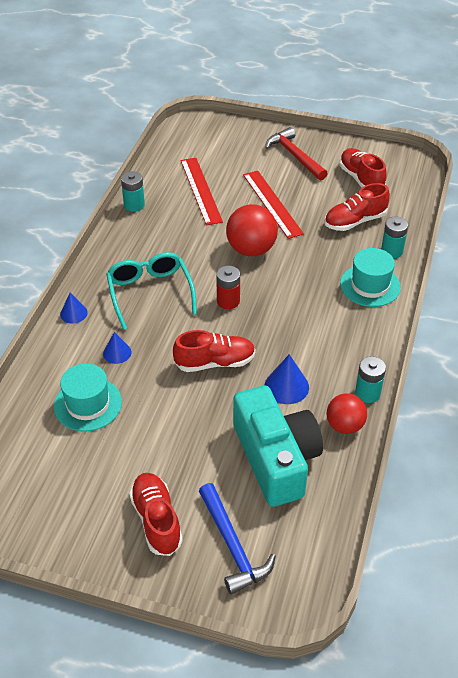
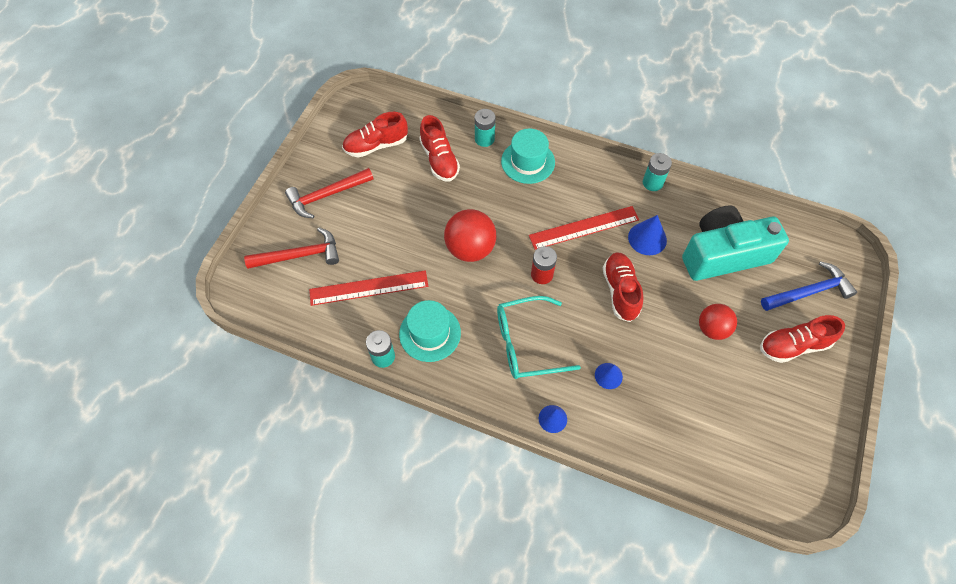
camera: 85 degrees left, 15 degrees up
turquoise hat [54,363,122,432] -> turquoise hat moved to [399,300,461,362]
red ruler [243,171,304,239] -> red ruler moved to [529,206,639,250]
red ball [326,393,367,434] -> red ball moved to [699,304,737,340]
none -> red hammer [244,227,339,269]

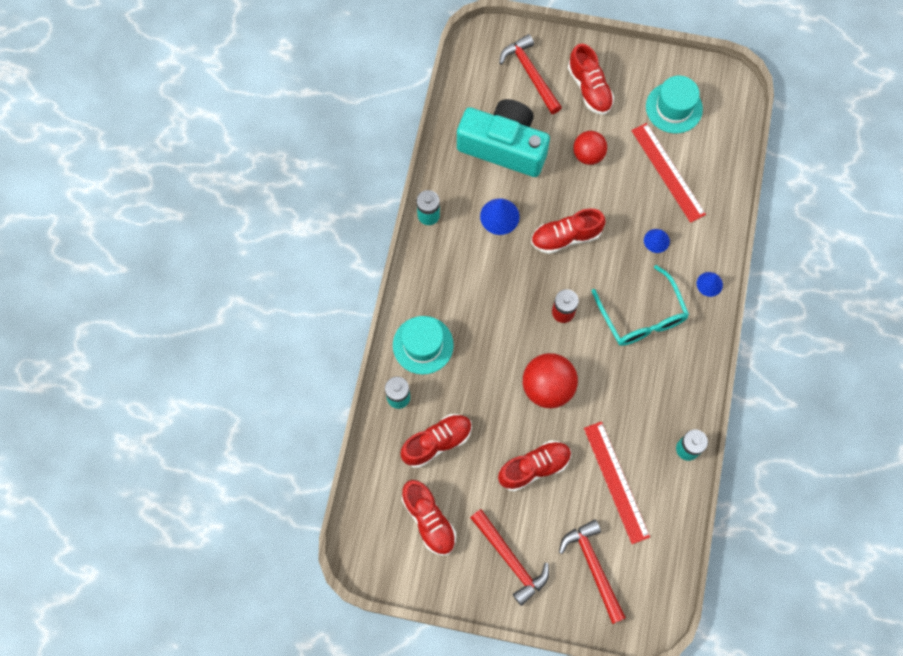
camera: 100 degrees left, 10 degrees up
turquoise hat [399,300,461,362] -> turquoise hat moved to [646,76,703,133]
red ruler [529,206,639,250] -> red ruler moved to [631,123,706,223]
turquoise camera [682,205,789,281] -> turquoise camera turned 135 degrees clockwise [457,99,550,177]
blue hammer [761,261,857,311] -> red hammer [499,34,562,114]
none -> red shoe [498,440,571,492]

